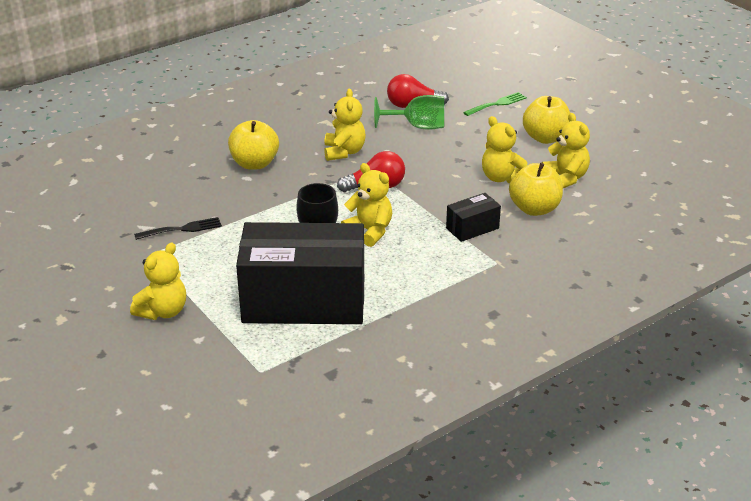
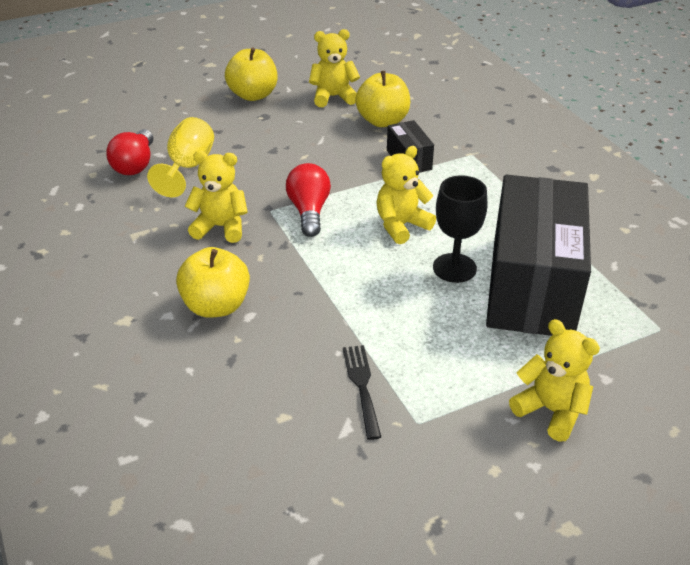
camera: 80 degrees left, 5 degrees up
green goblet [374,95,444,130] -> yellow goblet [147,117,214,197]
green fork [463,92,527,116] -> none
yellow teddy bear [482,116,527,183] -> none

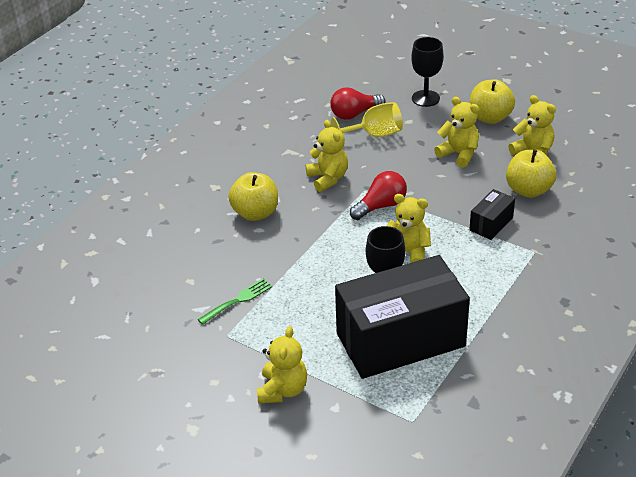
camera: 60 degrees right, 0 degrees up
black fork [343,345,381,440] -> green fork [197,278,272,325]
none -> black goblet [411,37,443,107]
none -> yellow teddy bear [434,97,479,168]

